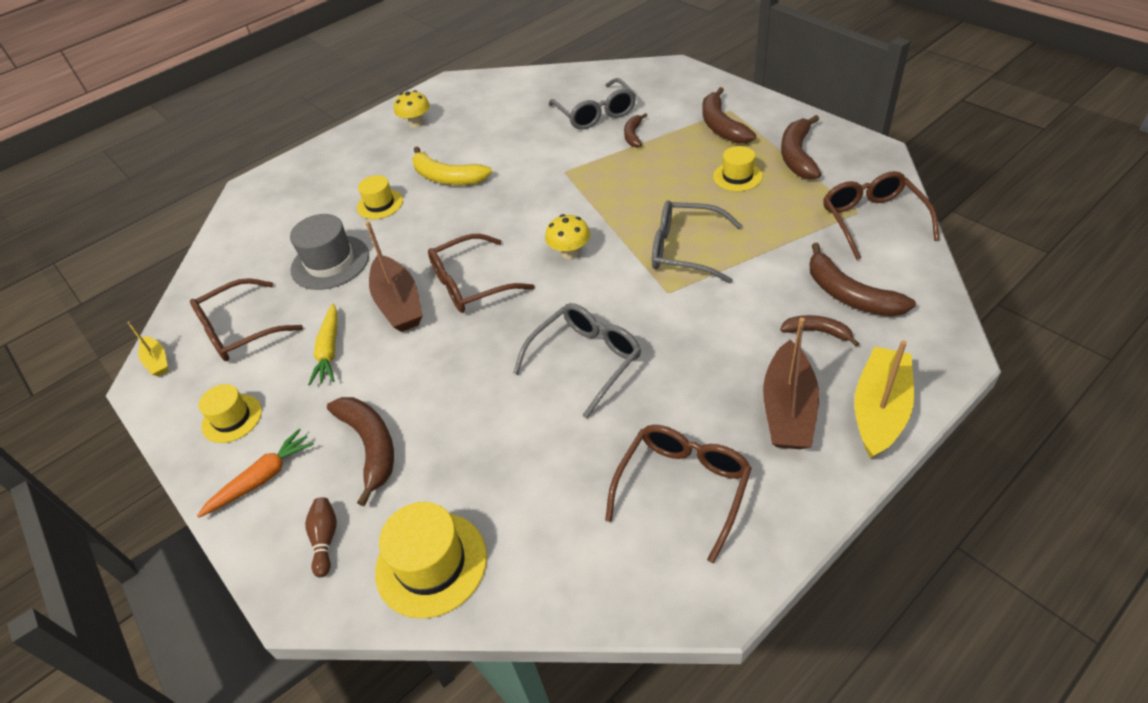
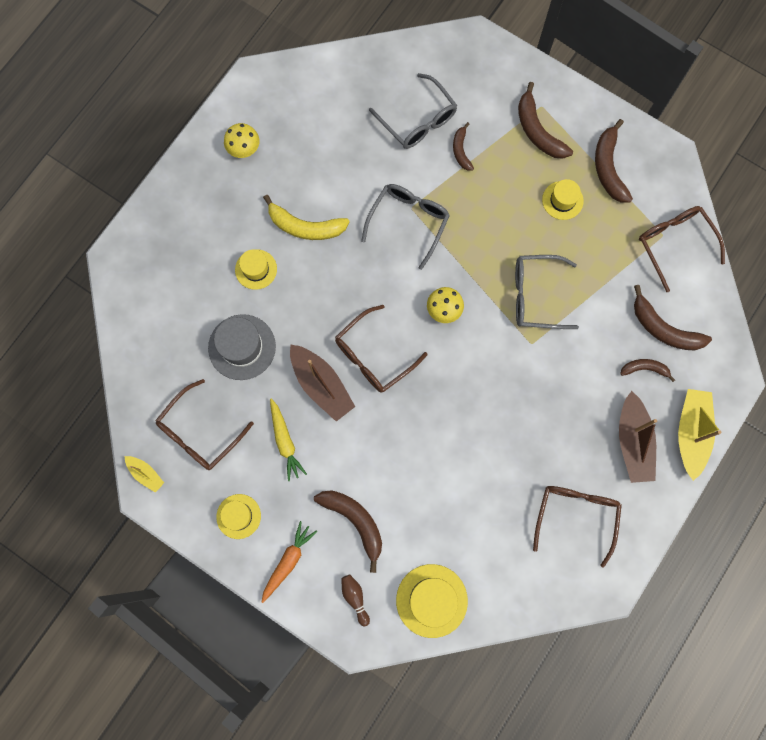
camera: 20 degrees left, 30 degrees up
grey glasses [513,303,641,419] -> grey glasses moved to [361,184,450,270]

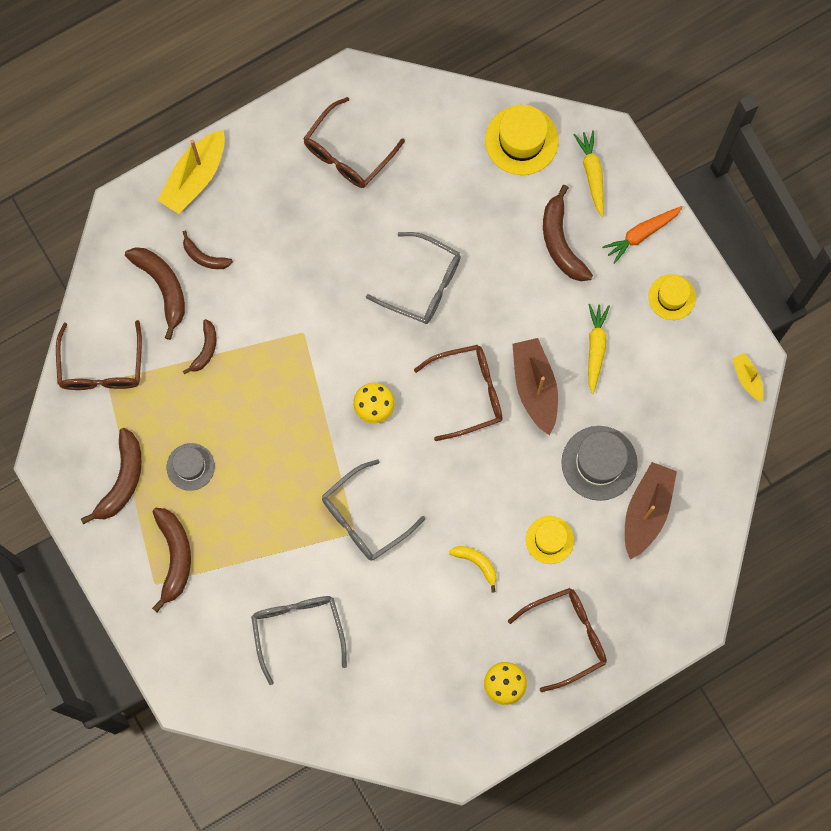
camera: 155 degrees left, 0 degrees up
brown glasses [155,379,254,470] -> brown glasses moved to [508,588,607,692]
yellow banana [263,195,350,240] -> yellow banana [449,546,497,593], size x0.58
brown bowling pin [341,574,370,626] -> yellow carrot [574,130,604,217]
brown banana [453,122,474,171] -> brown banana moved to [183,319,217,374]
grey glasses [515,255,579,329] -> grey glasses moved to [366,232,461,324]
yellow hat [542,179,584,220] -> grey hat [167,443,215,491]
brown boat [619,391,657,483] -> brown boat moved to [625,462,677,560]

